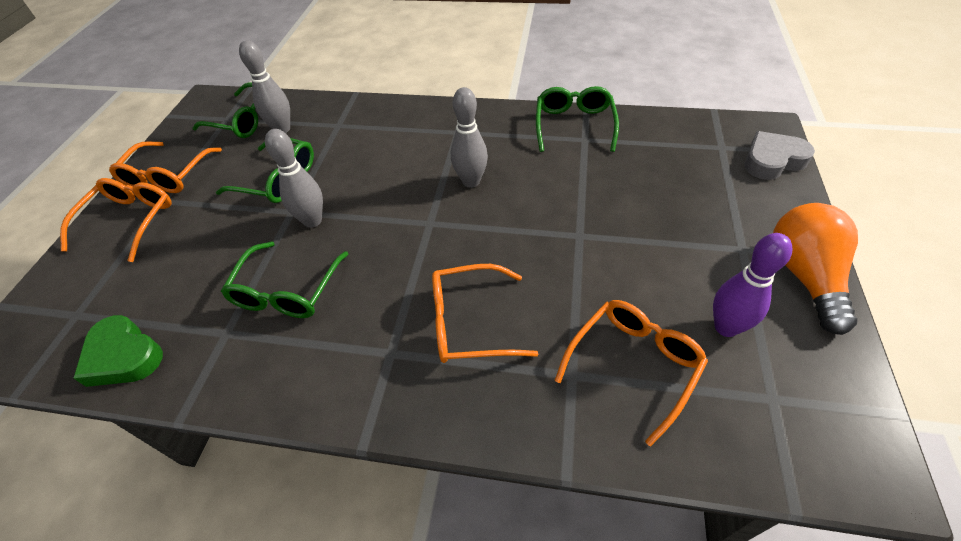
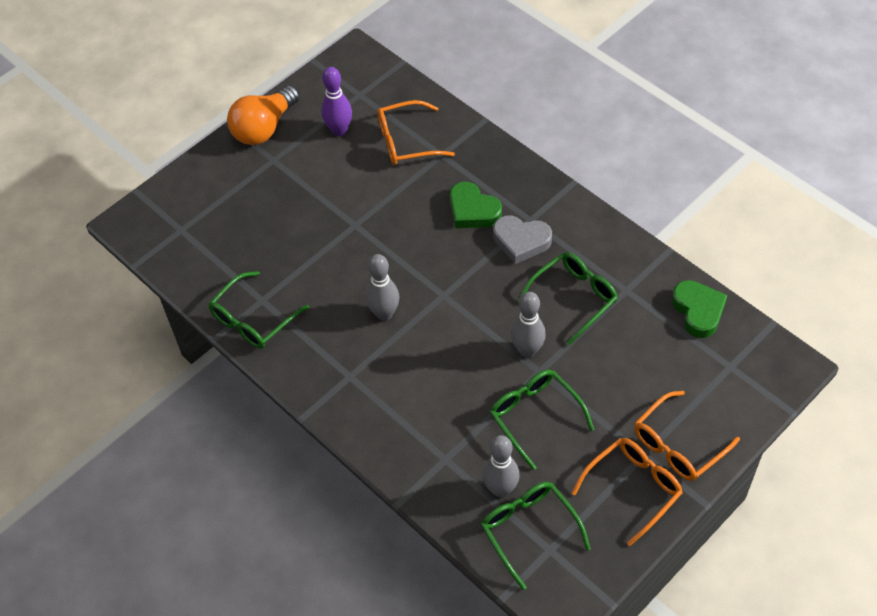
camera: 145 degrees left, 5 degrees up
orange glasses [432,264,538,363] -> green heart [450,182,502,228]
grey heart [745,131,815,180] -> grey heart moved to [493,216,552,264]

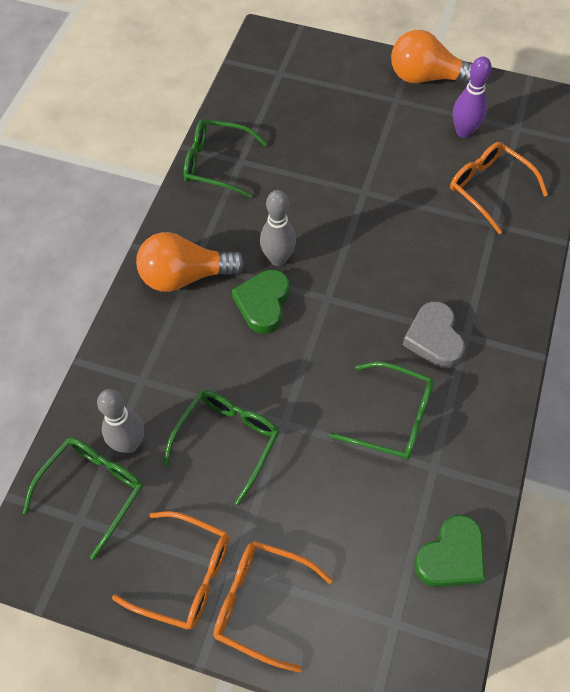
camera: 60 degrees right, 5 degrees up
green heart [450,182,502,228] -> green heart moved to [232,270,289,334]
grey bowling pin [511,292,546,358] -> none
none -> orange light bulb [136,232,246,292]

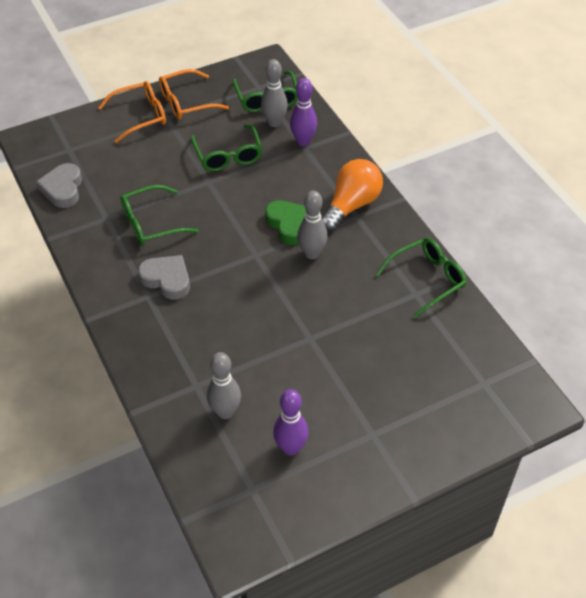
camera: 135 degrees right, 10 degrees down
orange light bulb [391,30,473,84] -> none
green heart [414,514,485,587] -> grey heart [36,163,82,208]
orange glasses [450,142,548,234] -> grey bowling pin [207,352,241,419]
none -> purple bowling pin [290,78,317,146]

